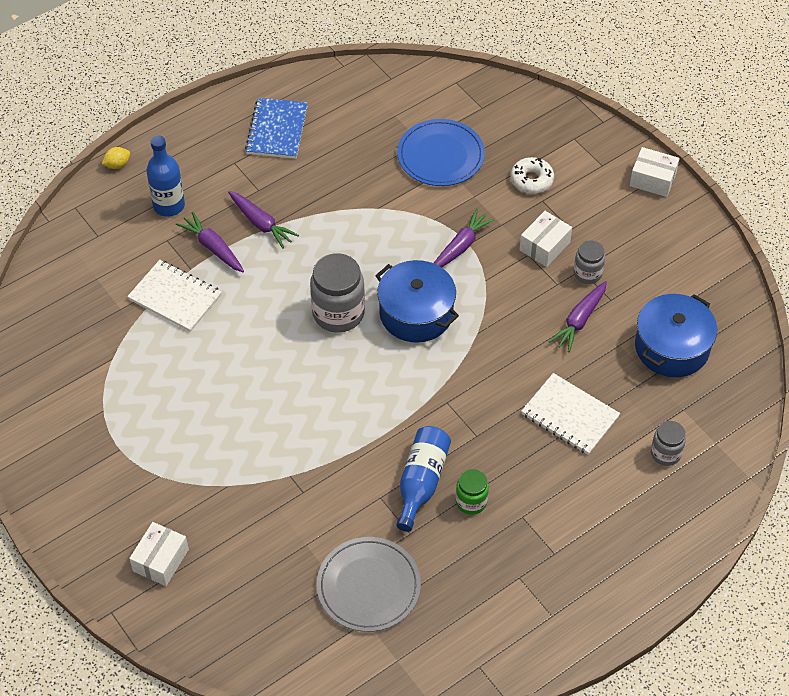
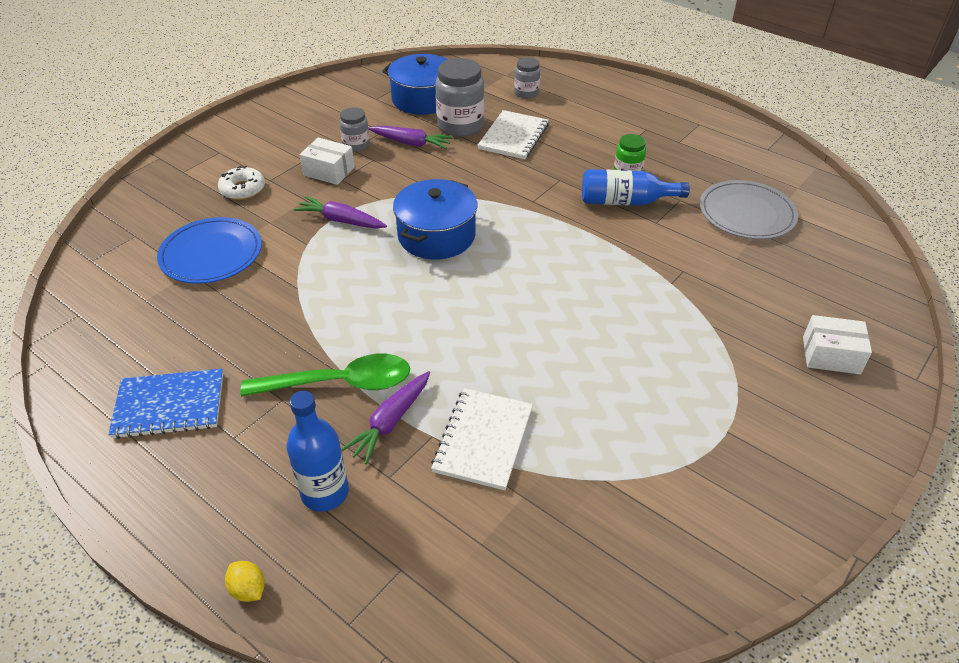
camera: 105 degrees left, 10 degrees down
purple carrot [228,191,299,249] -> green spoon [241,354,410,397]
grey jar [310,253,365,333] -> grey jar moved to [435,58,484,137]
white box [630,147,680,197] -> none

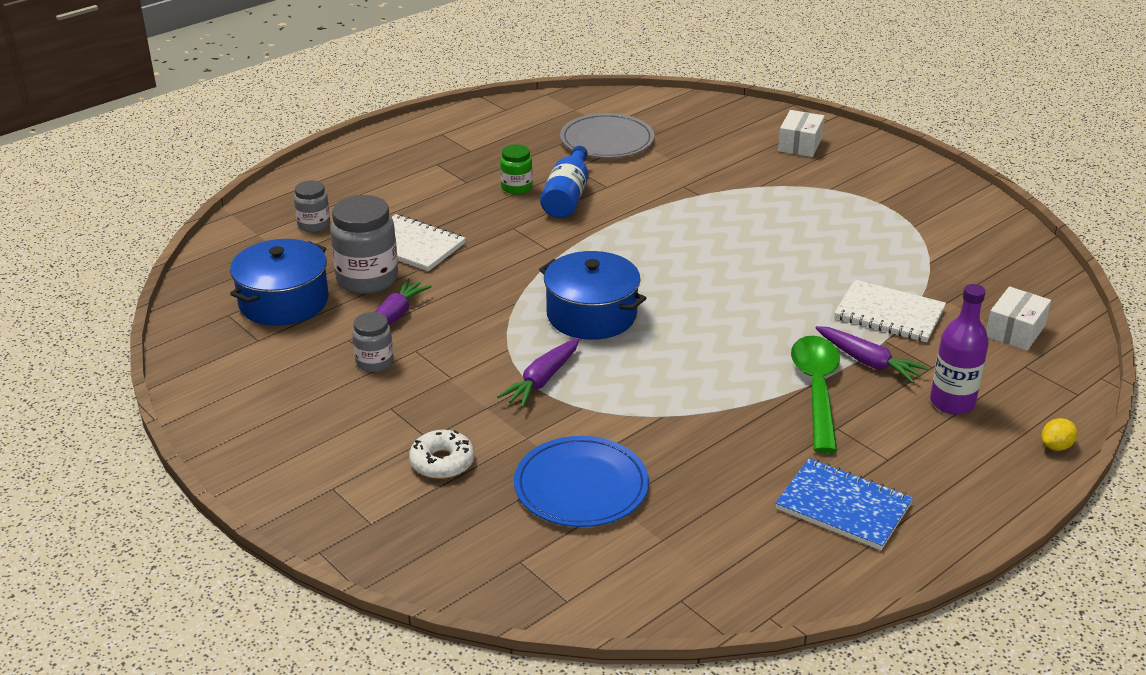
camera: 80 degrees left, 10 degrees down
blue notebook [108,369,223,439] -> blue notebook turned 60 degrees counterclockwise [775,458,913,550]
blue bottle [287,391,349,512] -> purple bottle [930,284,988,415]
white box [300,138,355,185] -> white box moved to [986,286,1051,351]

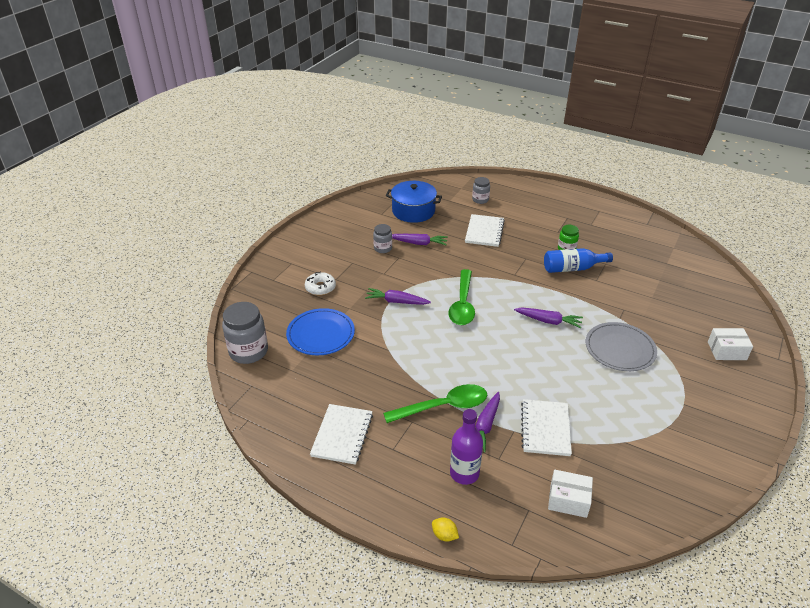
camera: 70 degrees right, 5 degrees up
grey jar [330,195,398,294] -> grey jar moved to [222,302,268,364]
blue pot [539,251,646,340] -> green spoon [448,269,475,325]
grey plate [560,113,654,158] -> grey plate moved to [586,322,657,371]
blue notebook [775,458,913,550] -> white notebook [310,404,373,465]
none -> purple carrot [514,308,583,328]

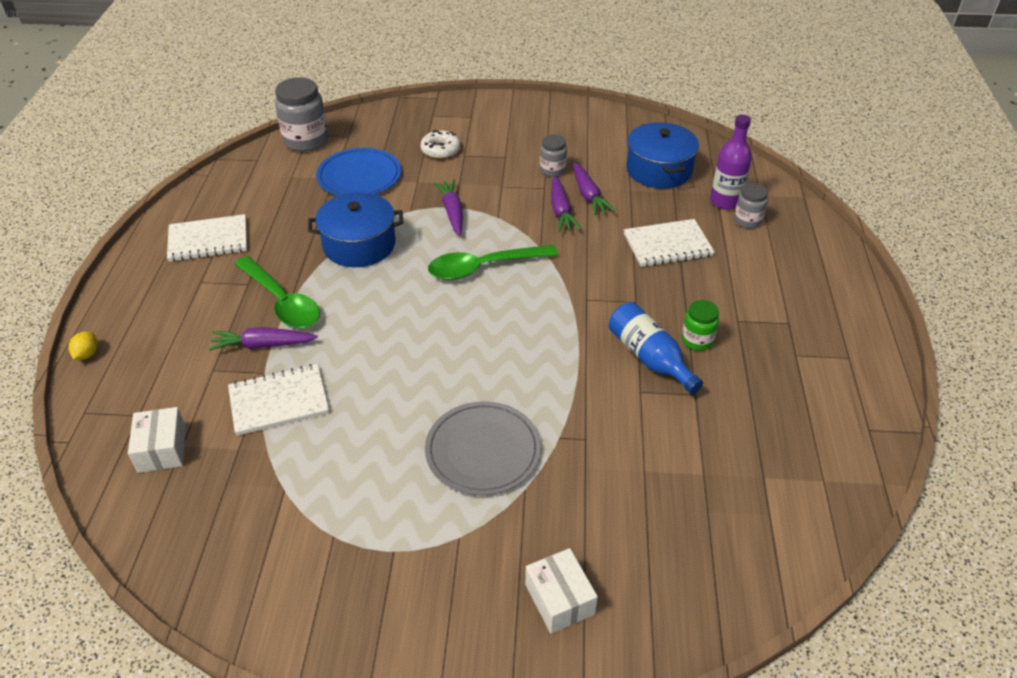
camera: 65 degrees right, 5 degrees up
purple bottle [450,409,483,485] -> purple bottle moved to [710,115,752,210]
purple carrot [514,308,583,328] -> purple carrot moved to [551,176,581,232]
none -> blue pot [308,192,404,267]

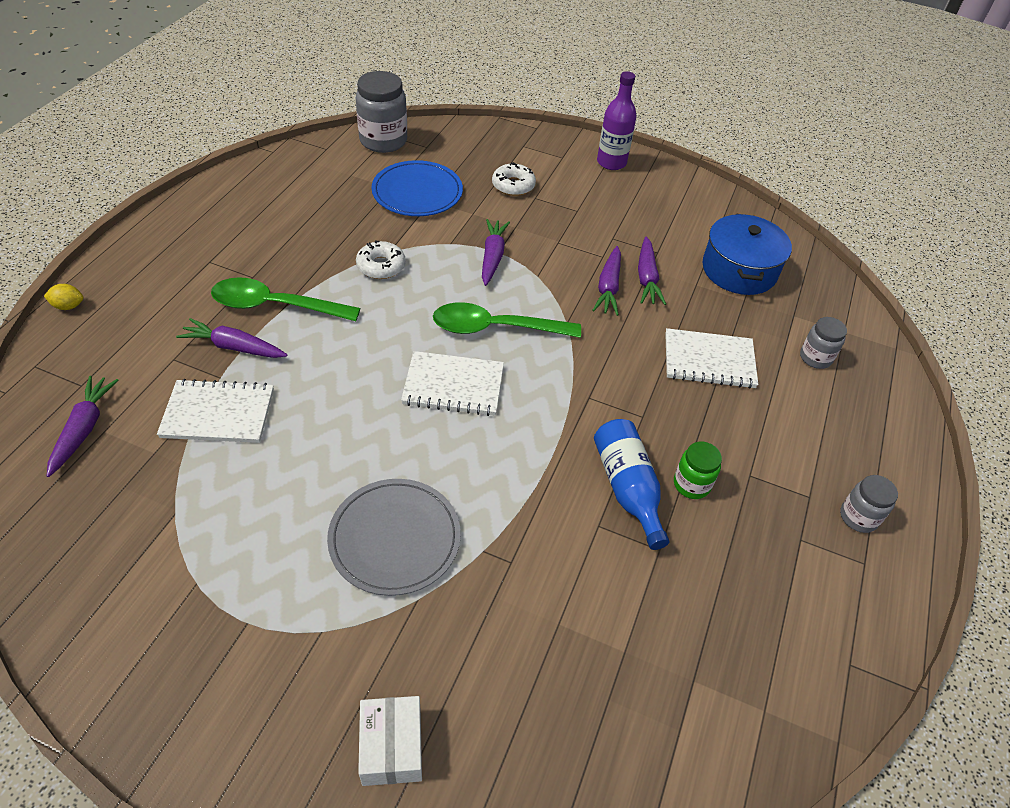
camera: 15 degrees right, 5 degrees up
yellow lemon [68,332,98,360] -> yellow lemon turned 60 degrees clockwise [44,284,83,310]
white box [128,407,186,473] -> purple carrot [47,376,119,477]
white notebook [167,214,247,262] -> white notebook moved to [401,351,504,416]
green spoon [234,256,320,328] -> green spoon turned 120 degrees clockwise [211,277,360,321]
blue pot [308,192,404,267] -> white donut [356,240,406,279]
grey jar [540,134,567,177] -> grey jar moved to [840,475,898,533]
purple bottle [710,115,752,210] -> purple bottle moved to [597,71,637,170]

